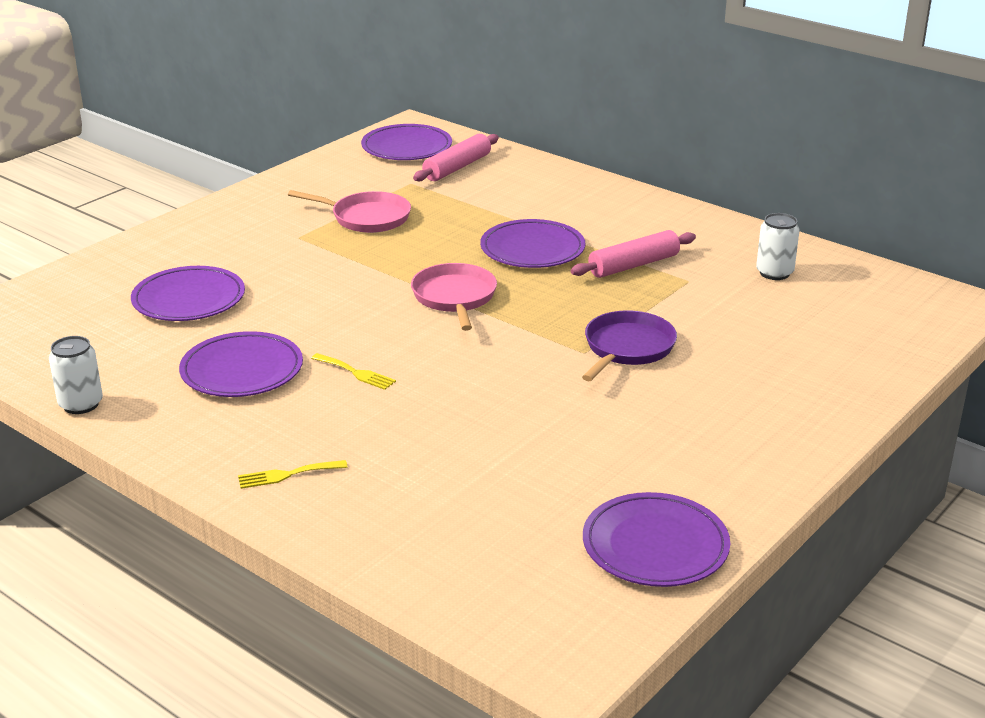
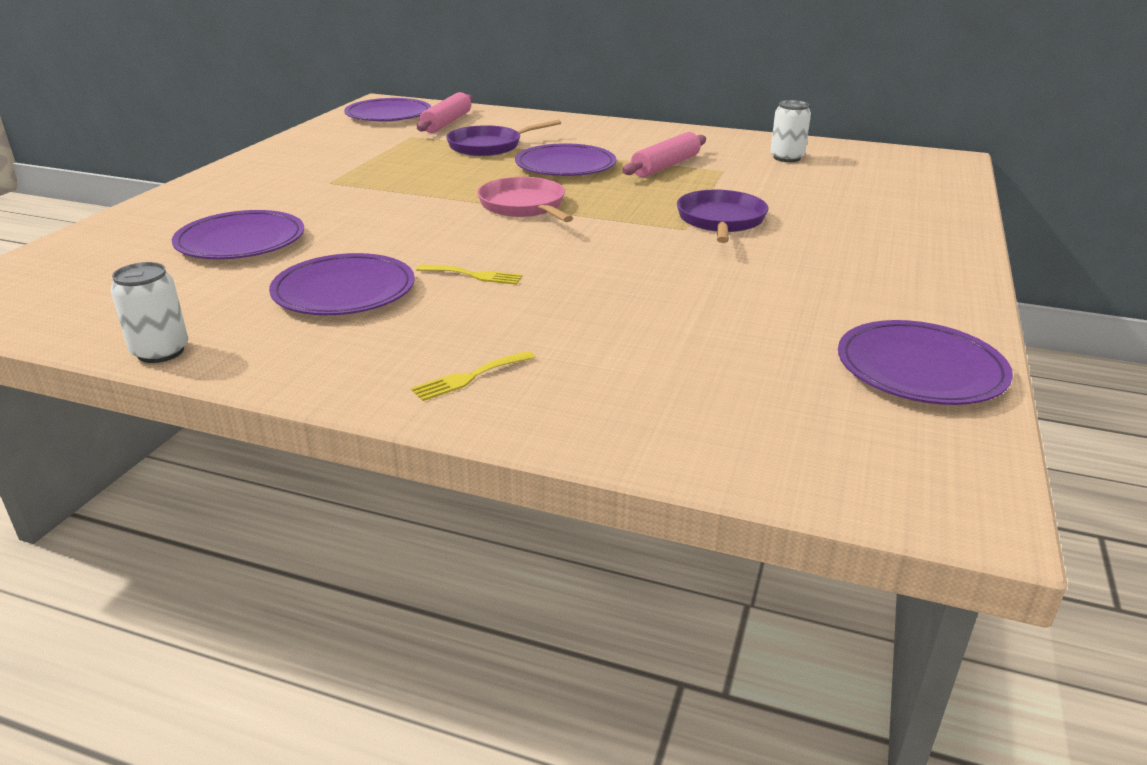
camera: 20 degrees left, 0 degrees up
pink pan [288,190,411,233] -> none
none -> purple pan [446,119,561,156]

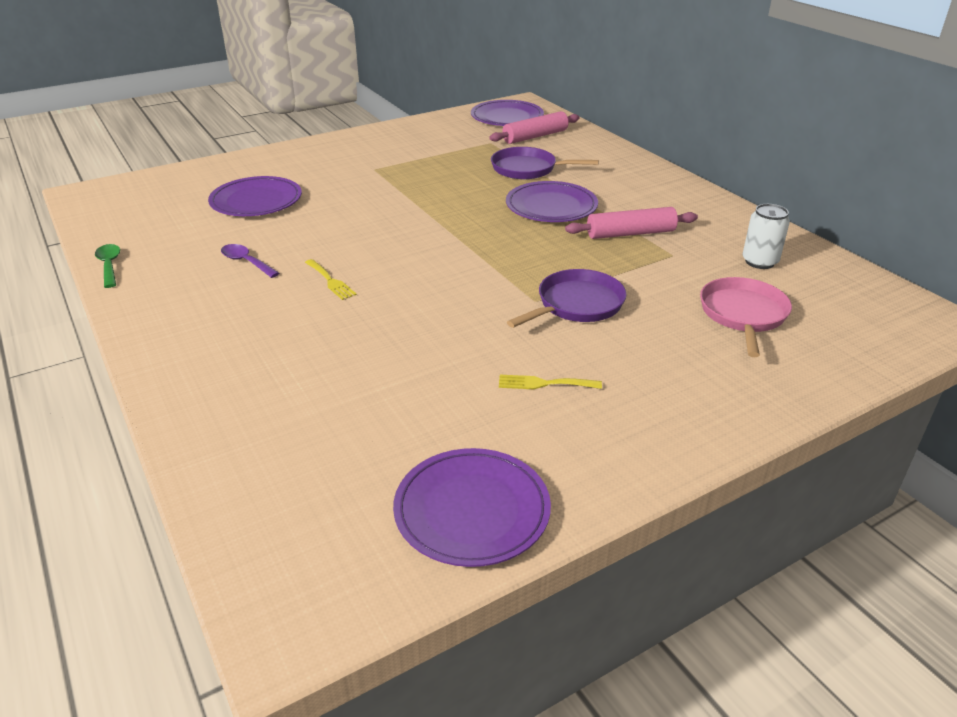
camera: 40 degrees right, 5 degrees up
white can [111,262,188,363] -> green spoon [95,244,120,288]
purple plate [269,253,415,315] -> purple spoon [221,244,279,278]
yellow fork [411,351,535,401] -> yellow fork moved to [499,375,602,389]
pink pan [477,177,573,222] -> pink pan moved to [700,277,792,357]

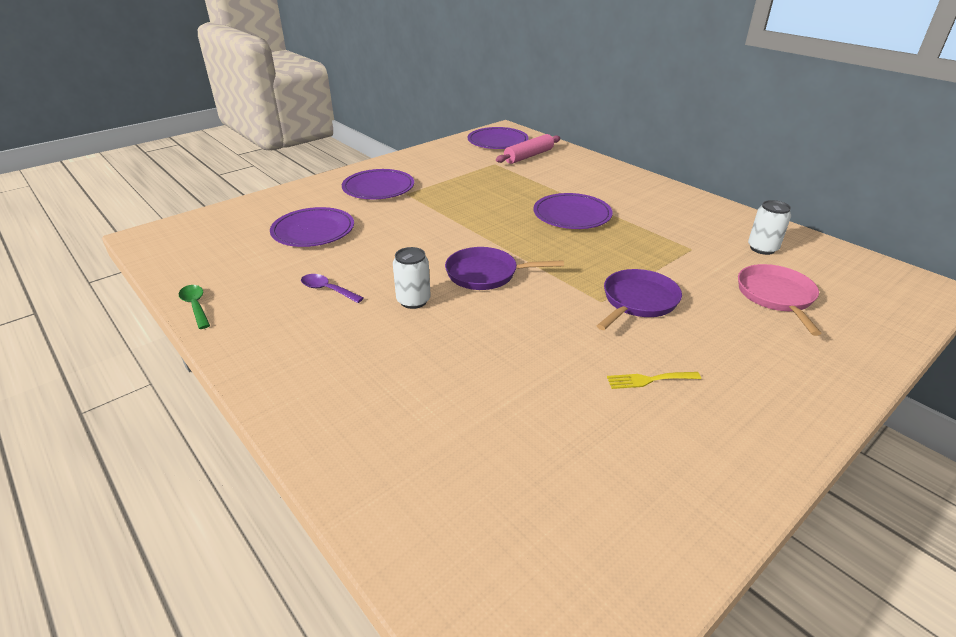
camera: 10 degrees left, 0 degrees up
yellow fork [305,259,357,300] -> white can [393,247,431,309]
purple plate [393,448,551,567] -> purple plate moved to [342,169,414,199]
purple pan [491,147,599,179] -> purple pan moved to [445,247,564,290]
pink rolling pin [565,207,698,239] -> none

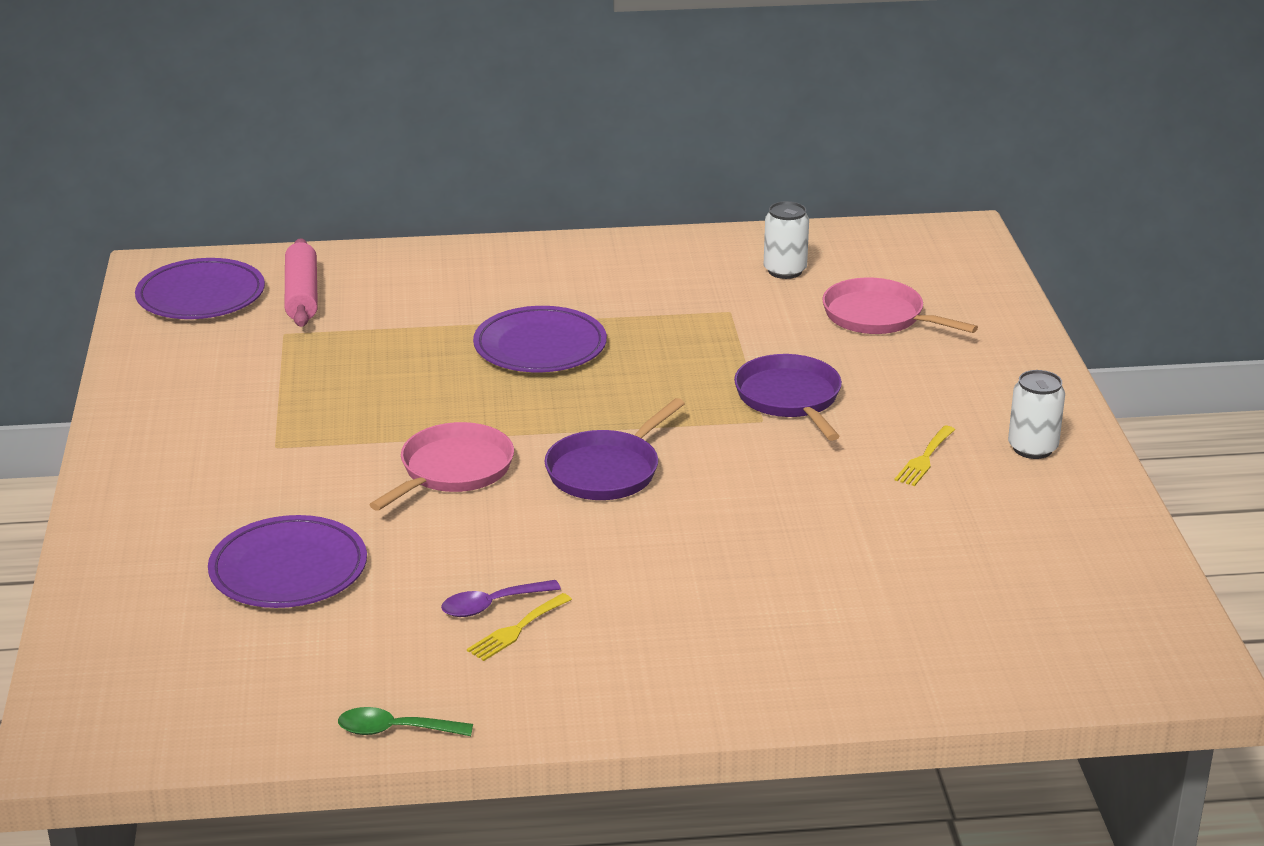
camera: 55 degrees left, 5 degrees down
purple plate [342,169,414,199] -> none
white can [393,247,431,309] -> white can moved to [1008,370,1065,459]
none -> pink pan [369,422,514,511]
none -> yellow fork [467,593,572,661]

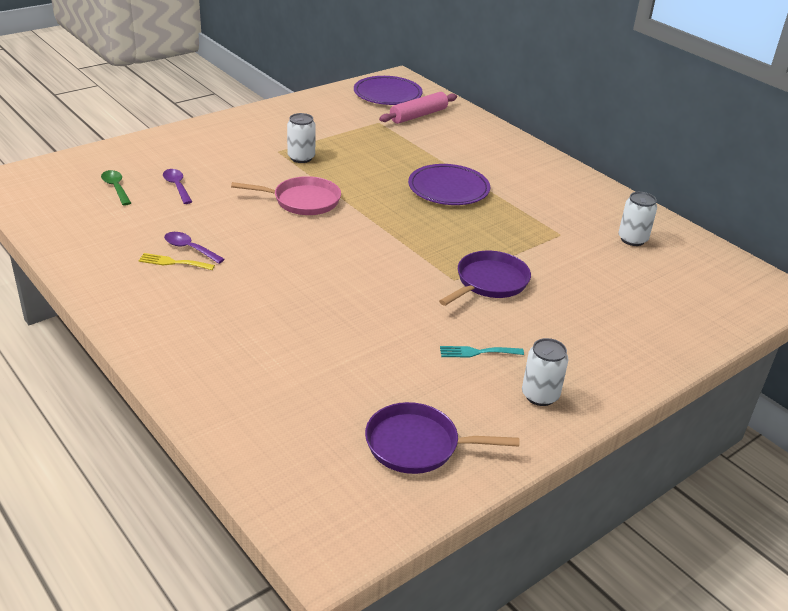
camera: 55 degrees right, 5 degrees up
purple plate [208,515,367,608] -> purple spoon [163,169,192,204]
green spoon [338,707,473,736] -> green spoon moved to [101,170,131,206]
purple pan [544,398,685,500] -> purple pan moved to [365,402,519,474]
pink pan [822,277,978,334] -> none
yellow fork [895,425,955,486] -> turquoise fork [440,346,524,358]
none -> white can [287,113,316,163]

